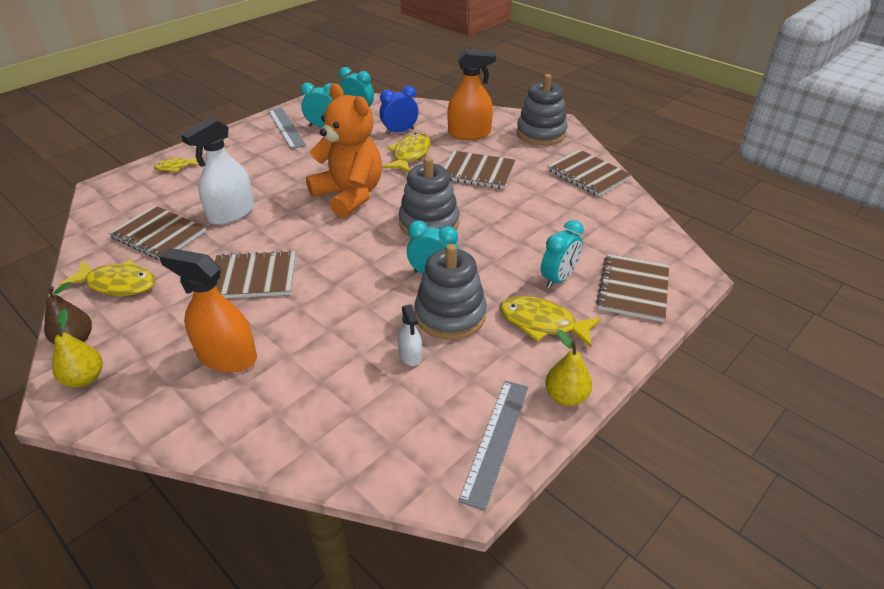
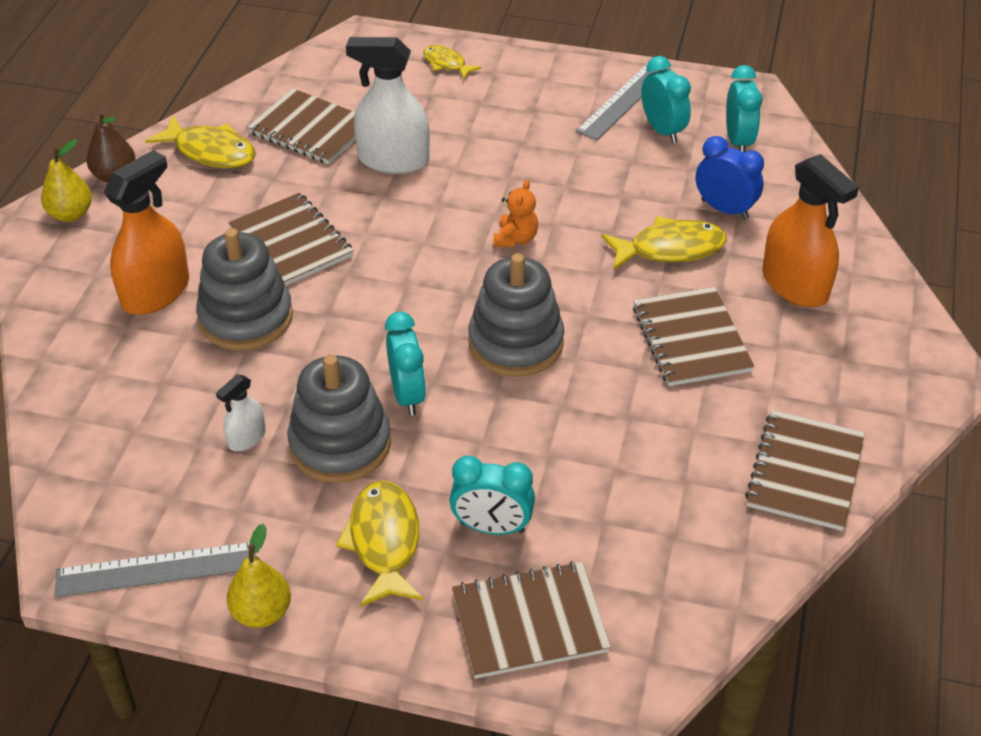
camera: 60 degrees right, 5 degrees up
yellow fish [59,260,156,296] -> yellow fish turned 45 degrees counterclockwise [145,116,256,168]
brown notebook [109,205,206,260] -> brown notebook turned 60 degrees counterclockwise [248,88,355,164]
orange spray bottle [159,248,257,372] -> orange spray bottle turned 45 degrees clockwise [104,150,189,315]
orange teddy bear [306,83,382,218] -> orange teddy bear [493,180,538,247], size x0.40
grey stacking toy [517,74,568,145] -> grey stacking toy moved to [196,228,293,350]

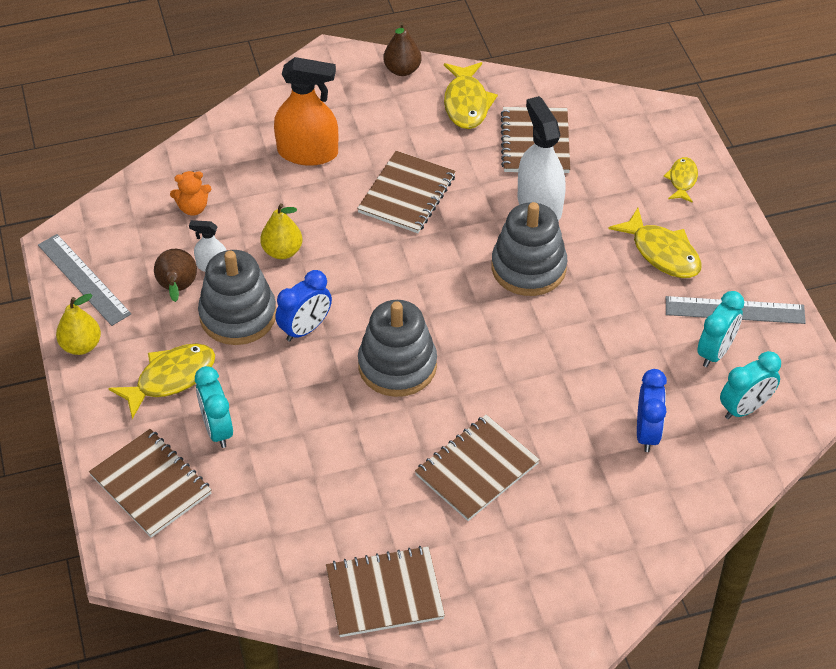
camera: 60 degrees right, 5 degrees up
yellow pear [41,139,92,222] -> yellow pear moved to [260,203,302,259]
grey stacking toy [196,228,293,350] -> grey stacking toy moved to [491,202,567,296]
turquoise clock [385,312,426,415] -> blue clock [275,270,332,342]
orange teddy bear [493,180,538,247] -> orange teddy bear moved to [170,171,211,216]
yellow fish [601,216,727,270] -> yellow fish moved to [608,208,702,278]
orange spray bottle [762,154,859,307] -> none
none -> brown pear [154,249,197,302]

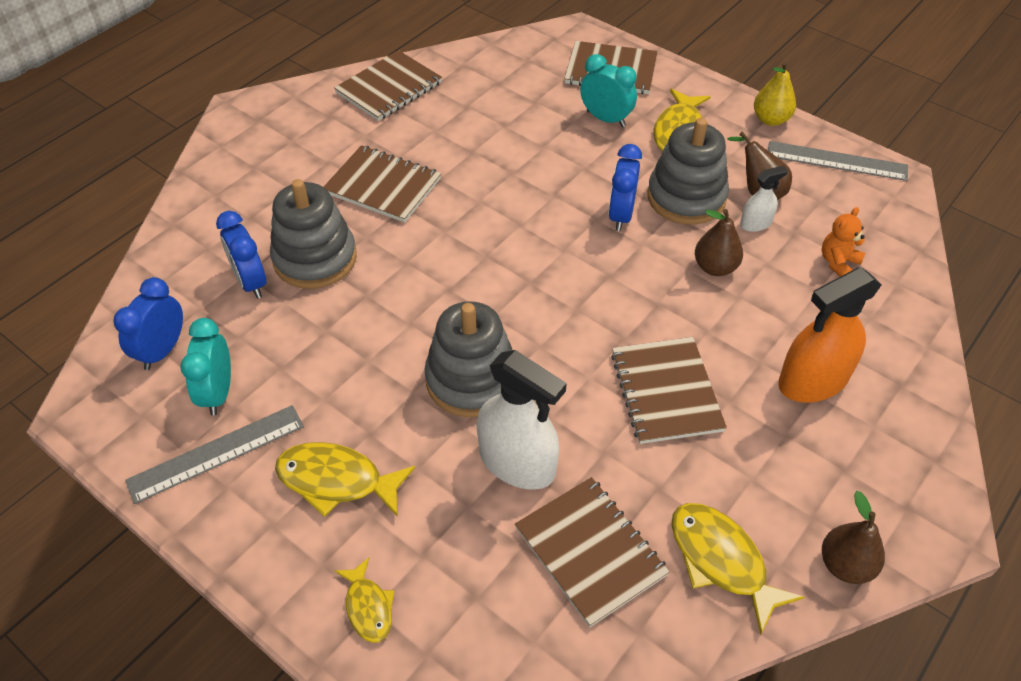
camera: 145 degrees right, 0 degrees up
yellow pear [260,203,302,259] -> brown pear [695,209,743,276]
grey stacking toy [358,300,437,397] -> grey stacking toy moved to [270,179,357,289]
brown notebook [415,415,540,521] -> brown notebook turned 75 degrees counterclockwise [324,145,441,223]
turquoise clock [720,351,781,419] -> blue clock [113,277,183,370]

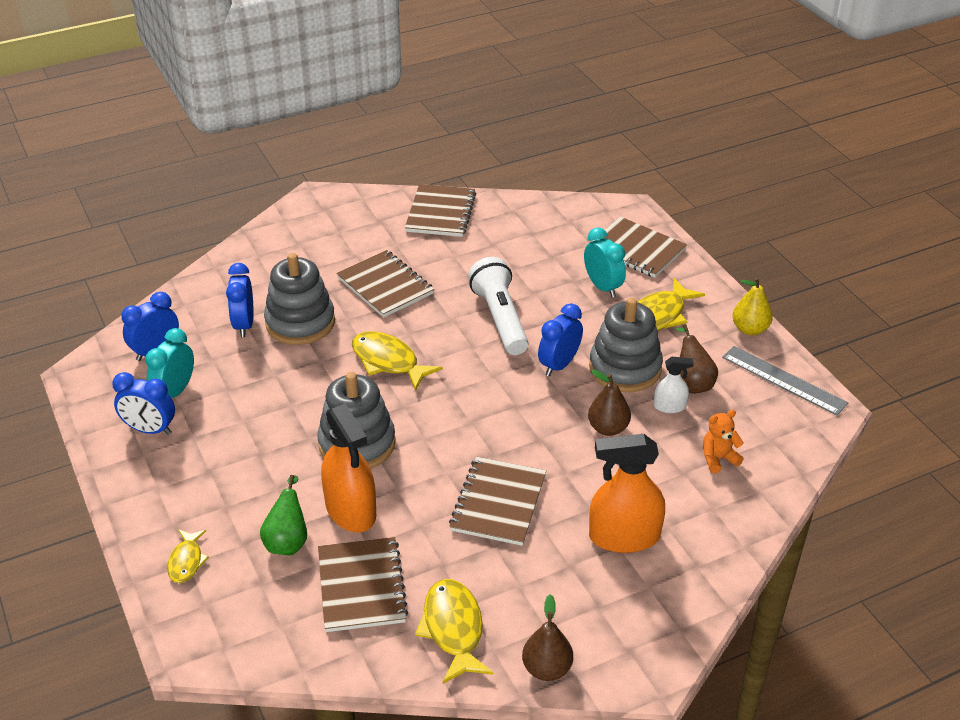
camera: 25 degrees right, 10 degrees down
grey ruler [125,405,304,504] -> blue clock [112,372,175,435]
yellow fish [275,442,415,517] -> yellow fish moved to [352,331,443,391]
brown notebook [334,50,442,121] -> brown notebook turned 60 degrees counterclockwise [405,184,476,237]
white spray bottle [477,350,567,490] -> orange spray bottle [321,403,376,532]
none -> green pear [260,475,307,555]
none -> white flashlight [468,257,529,355]

